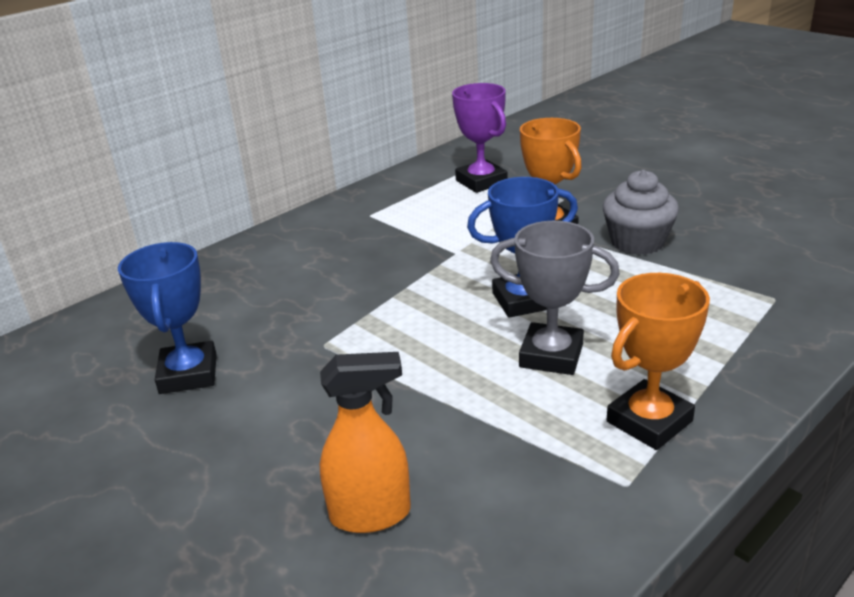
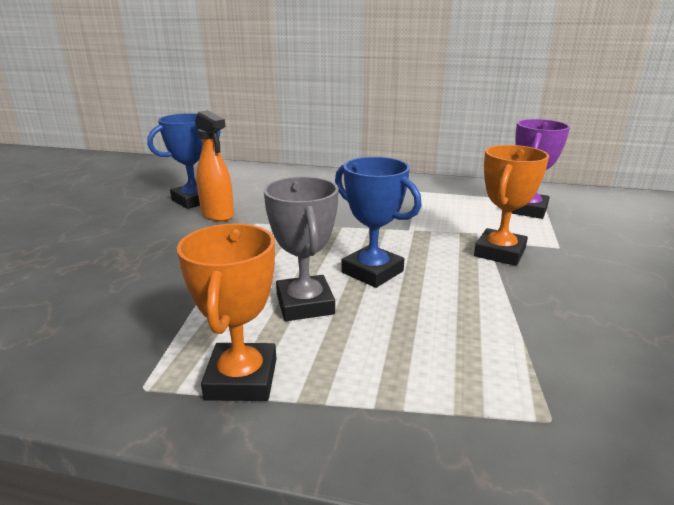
camera: 55 degrees right, 5 degrees down
orange spray bottle [320,352,411,533] -> orange spray bottle moved to [195,110,234,222]
grey cupcake [603,170,679,255] -> none
orange trophy [607,273,710,450] -> orange trophy turned 75 degrees clockwise [177,223,276,401]

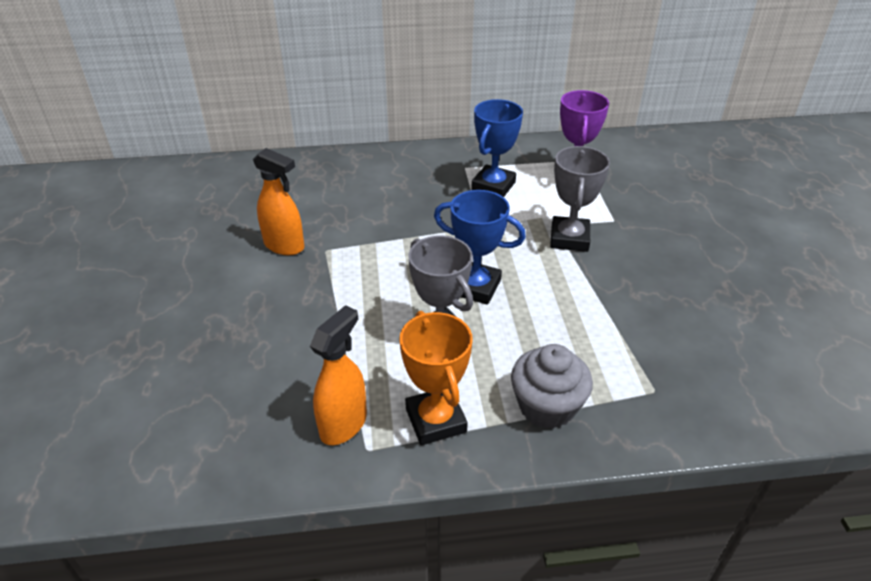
camera: 20 degrees left, 15 degrees up
blue trophy [147,113,221,209] -> blue trophy moved to [471,99,523,197]
orange trophy [474,145,549,266] -> grey trophy [550,146,610,252]
none -> orange spray bottle [310,305,367,445]
none -> grey cupcake [511,344,593,429]

